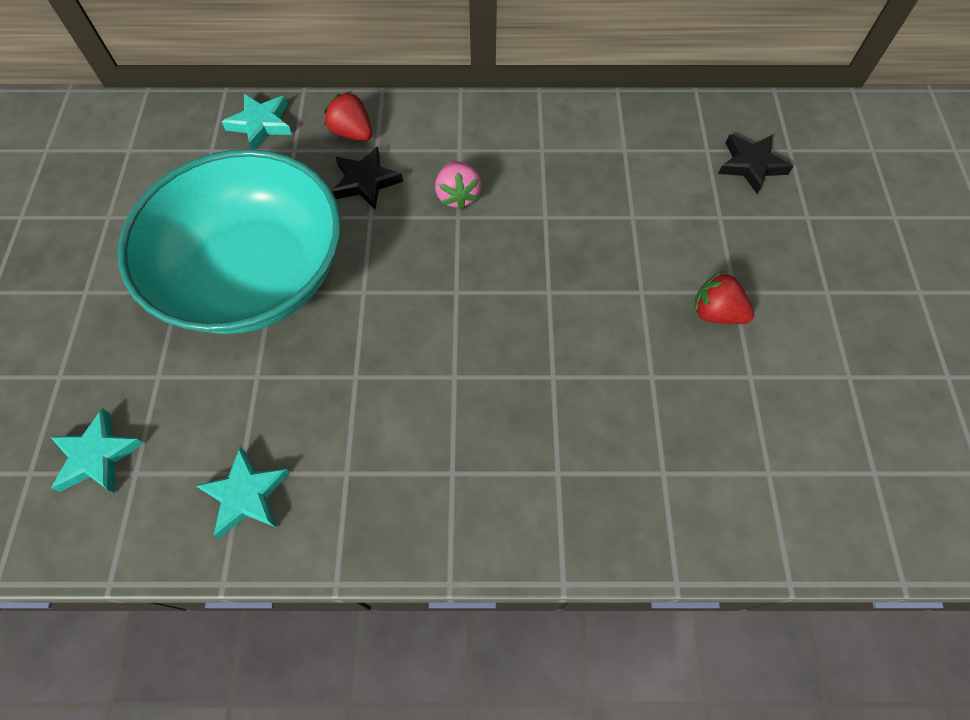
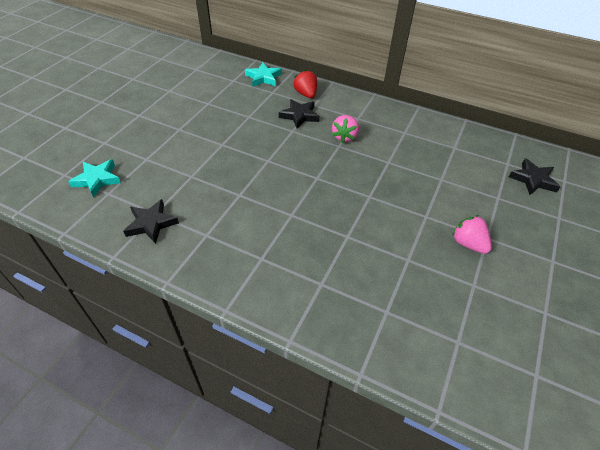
camera: 25 degrees right, 15 degrees down
turquoise bowl [118,149,341,334] -> none
turquoise star [196,447,290,538] -> black star [123,199,179,244]
red strawberry [694,272,754,324] -> pink strawberry [452,215,492,254]

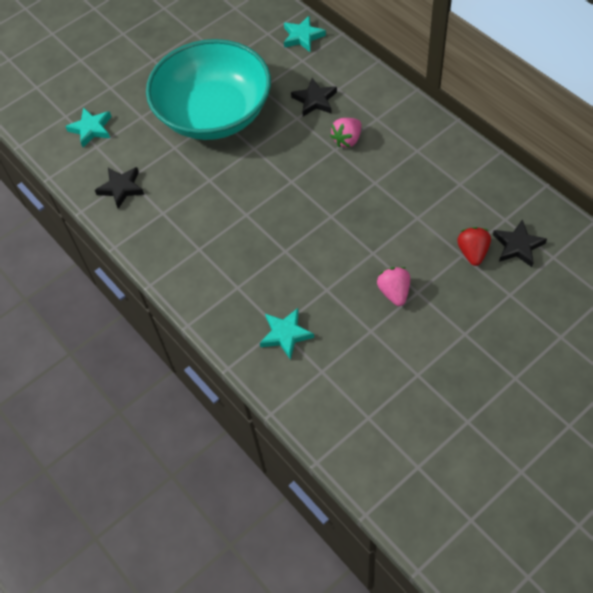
camera: 30 degrees right, 10 degrees up
red strawberry [293,70,317,98] -> red strawberry moved to [457,227,491,266]
none -> turquoise bowl [146,39,271,140]
none -> turquoise star [260,308,314,360]

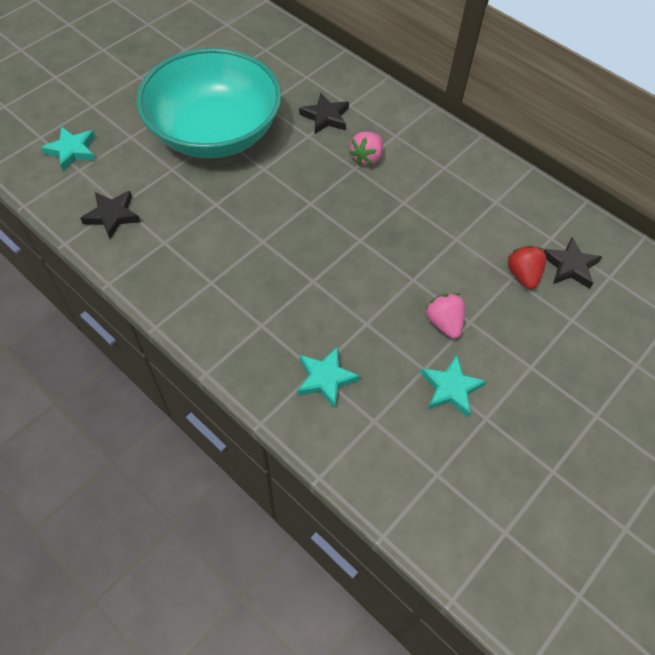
camera: 15 degrees left, 0 degrees up
turquoise star [284,16,326,52] -> turquoise star moved to [421,355,487,417]

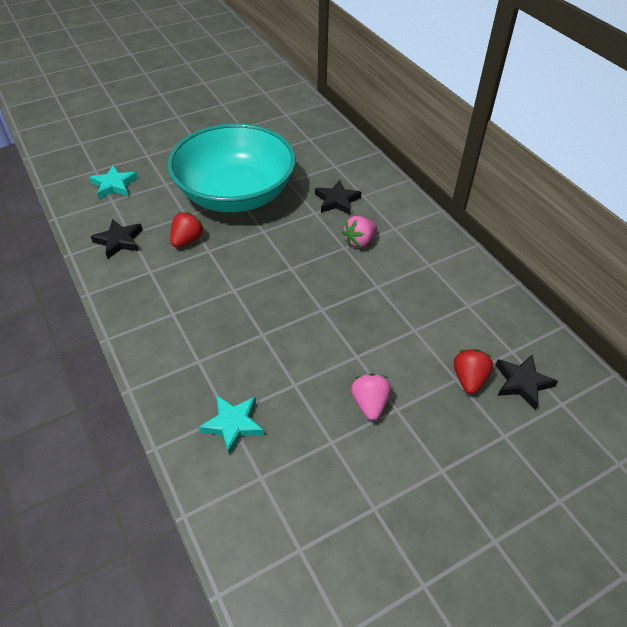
camera: 20 degrees right, 10 degrees down
turquoise star [421,355,487,417] -> none
none -> red strawberry [170,212,204,247]

